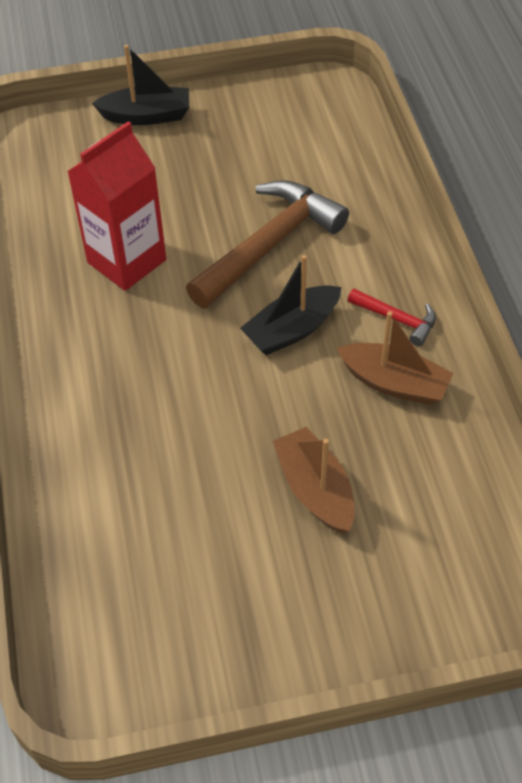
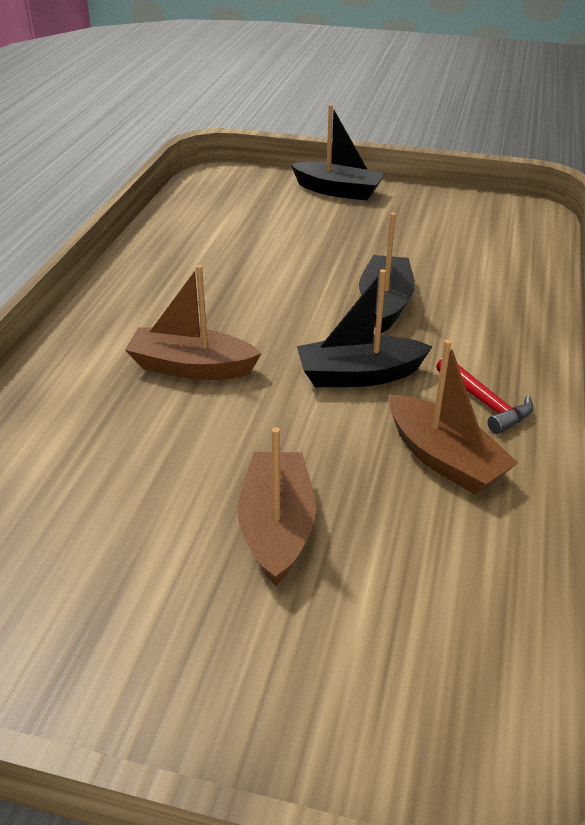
camera: 25 degrees right, 15 degrees down
red carton [67,121,166,291] -> none
brown hammer [186,180,349,309] -> black boat [359,212,415,333]
none -> brown boat [125,265,262,380]

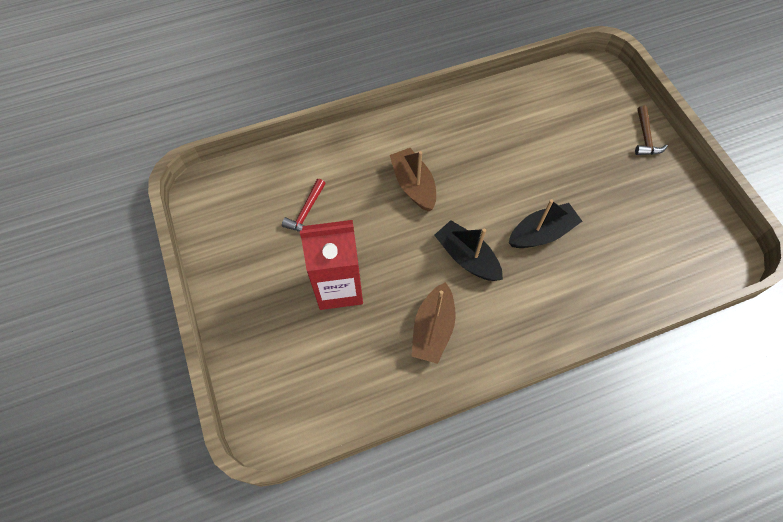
camera: 55 degrees right, 25 degrees up
brown boat [238,427,316,586] -> red carton [300,220,363,310]
black boat [291,104,385,201] -> brown hammer [635,106,668,155]
red hammer [436,358,533,434] -> red hammer moved to [282,179,326,232]

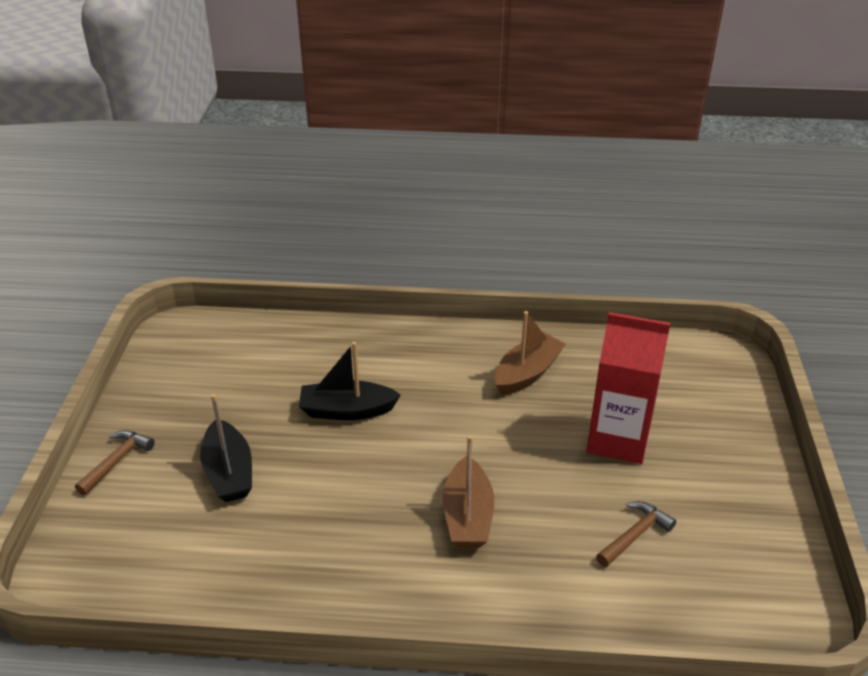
camera: 155 degrees left, 25 degrees down
red hammer [282,179,326,232] -> brown hammer [596,501,676,567]
black boat [434,220,503,281] -> black boat moved to [200,394,252,502]

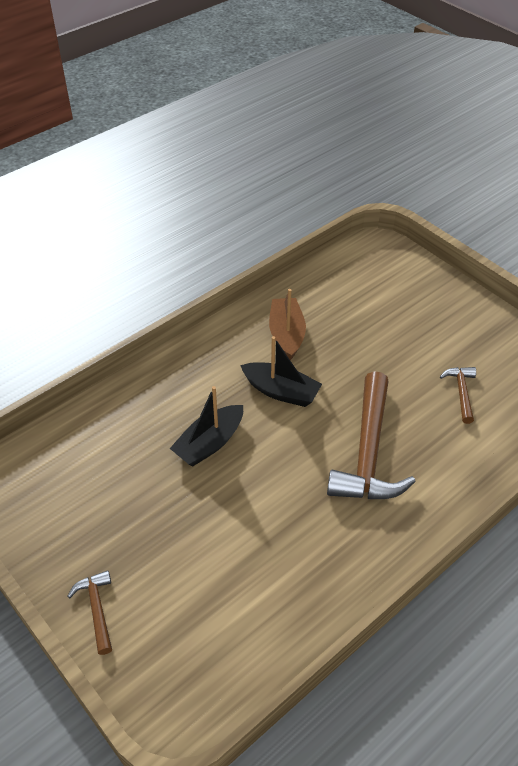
camera: 45 degrees left, 10 degrees up
black boat [200,394,252,502] -> black boat moved to [240,336,322,407]
brown boat [442,435,494,548] -> brown hammer [327,371,416,499]
red carton [587,312,670,464] -> none

